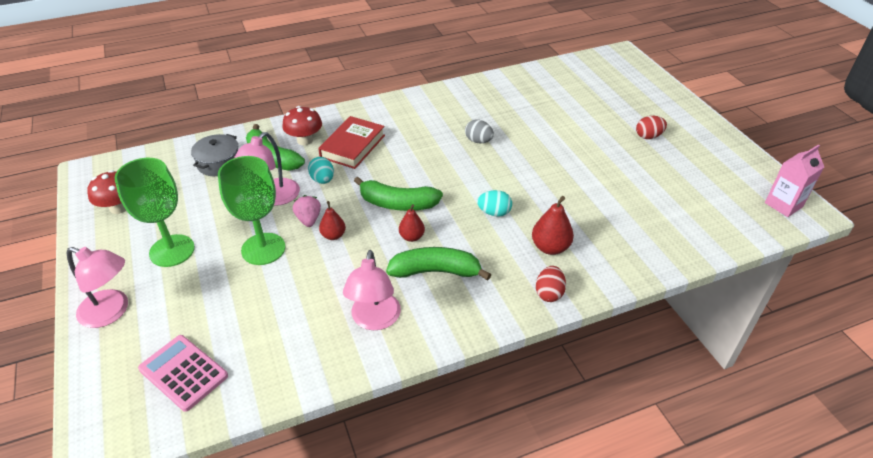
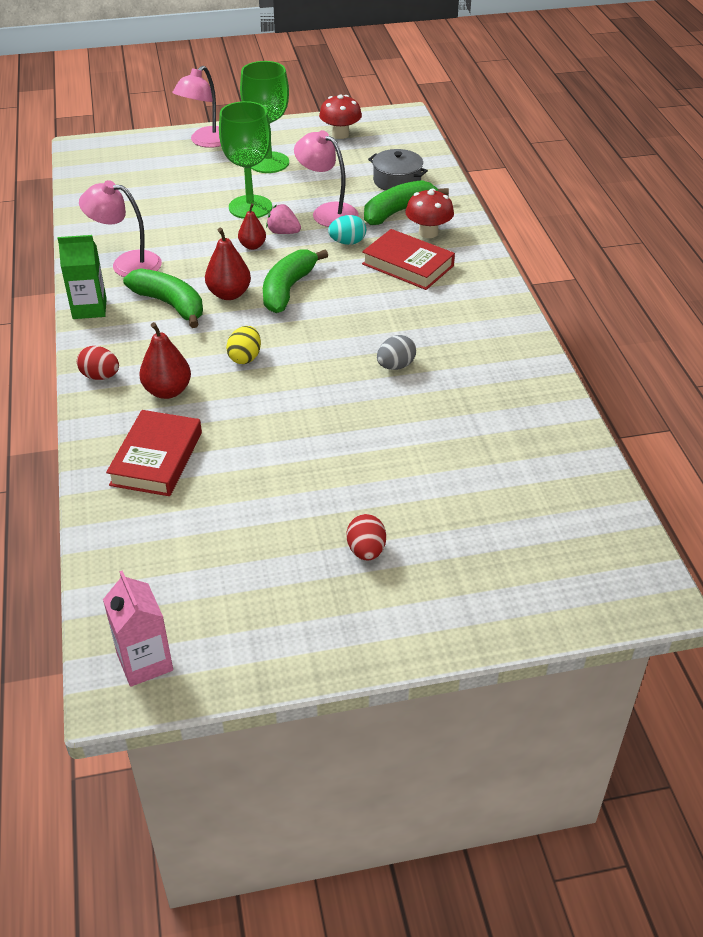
camera: 100 degrees right, 0 degrees up
pink calculator [138,335,228,412] -> none
pink strawberry [293,195,321,227] -> pink strawberry turned 150 degrees counterclockwise [266,204,301,234]
green banana [386,247,491,281] -> green banana turned 60 degrees counterclockwise [123,268,203,328]
red pear [399,204,425,242] -> red pear [205,228,251,300], size x1.53
turquoise egg [477,190,512,217] -> yellow egg [226,326,261,364]
none -> green carton [57,235,107,319]
none -> red book [106,410,202,496]

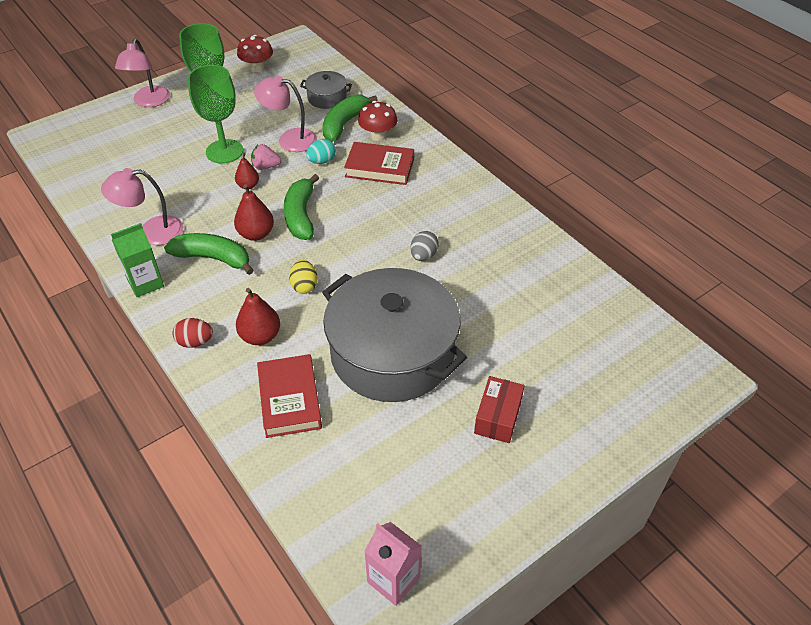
camera: 25 degrees left, 5 degrees up
red egg [346,514,386,560] -> red box [474,376,525,443]
none -> grey pot [322,268,467,402]

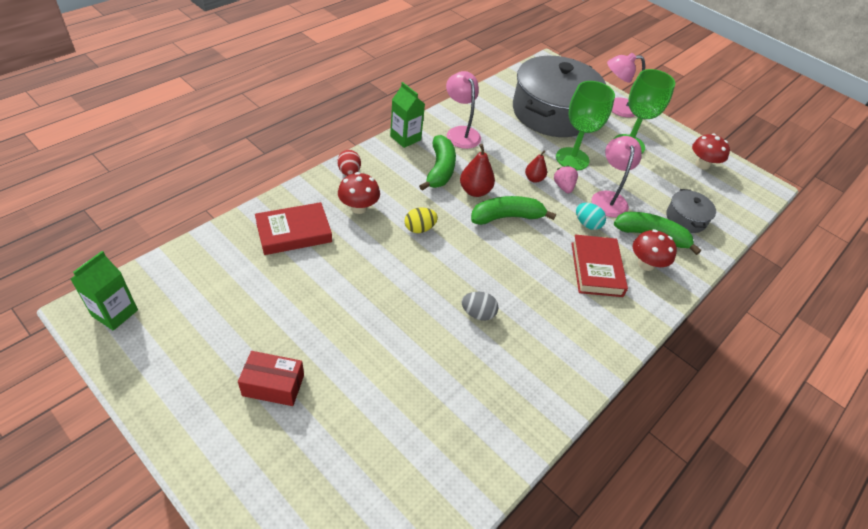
camera: 75 degrees right, 0 degrees up
red pear [236,288,280,345] -> red mushroom [338,172,380,214]
grey pot [322,268,467,402] -> grey pot moved to [513,56,606,137]
pink carton [364,522,422,606] -> green carton [70,251,138,331]

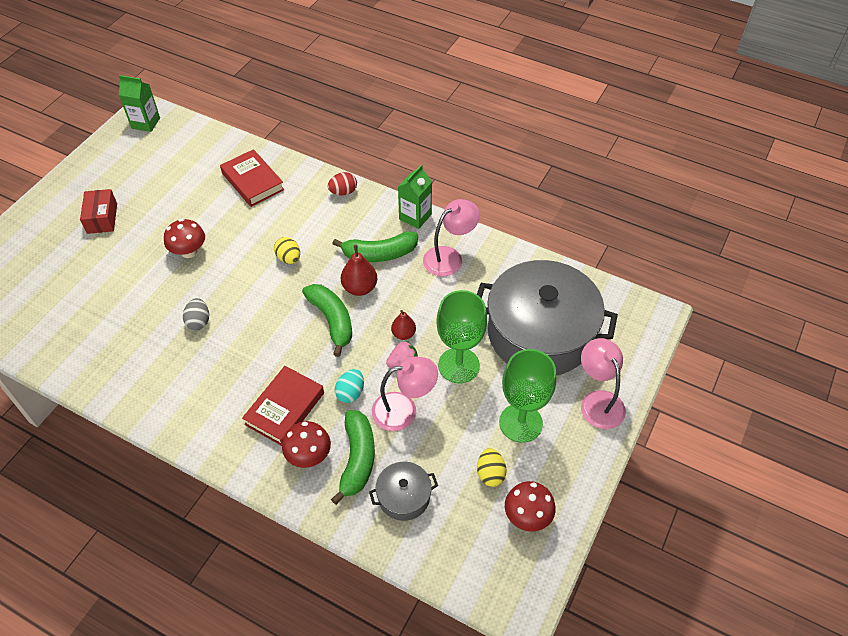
camera: 80 degrees right, 5 degrees up
red mushroom [338,172,380,214] -> red mushroom moved to [164,219,205,258]
red book [571,235,628,297] -> red book turned 45 degrees counterclockwise [242,366,324,446]
none -> yellow egg [477,448,507,487]

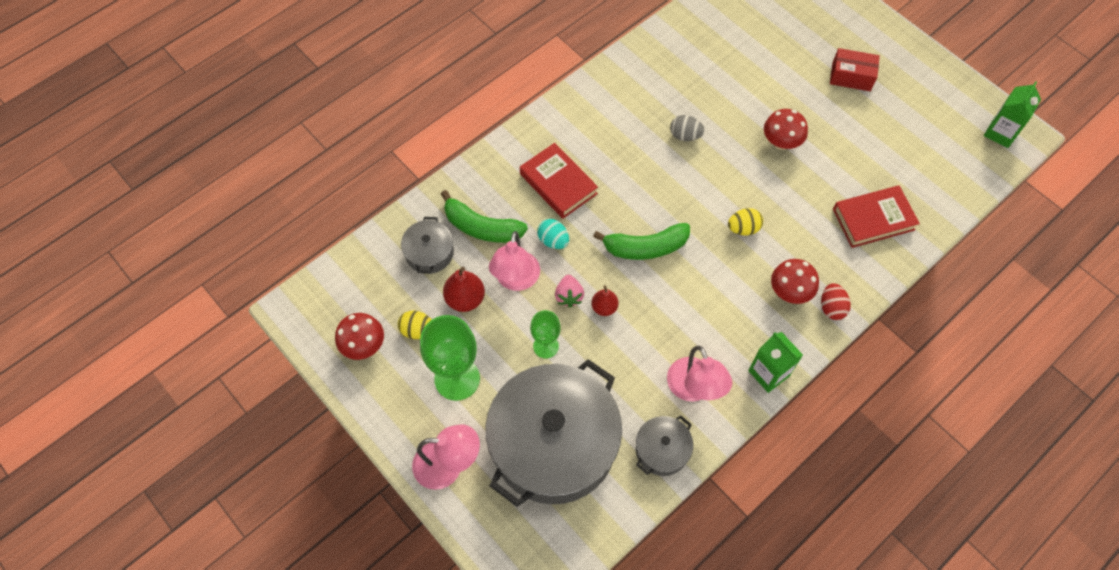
camera: 110 degrees right, 10 degrees up
red mushroom [282,421,331,468] -> red mushroom moved to [771,259,819,304]
green banana [332,232,418,262] -> none
red pear [341,244,377,296] -> red pear moved to [443,267,485,312]
green goblet [436,290,487,383] -> green goblet [530,310,561,358], size x0.57
none -> grey pot [636,415,693,476]

